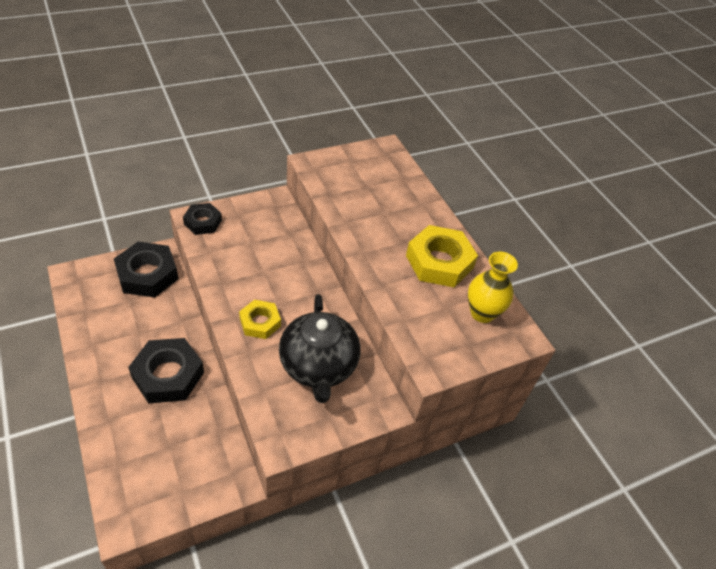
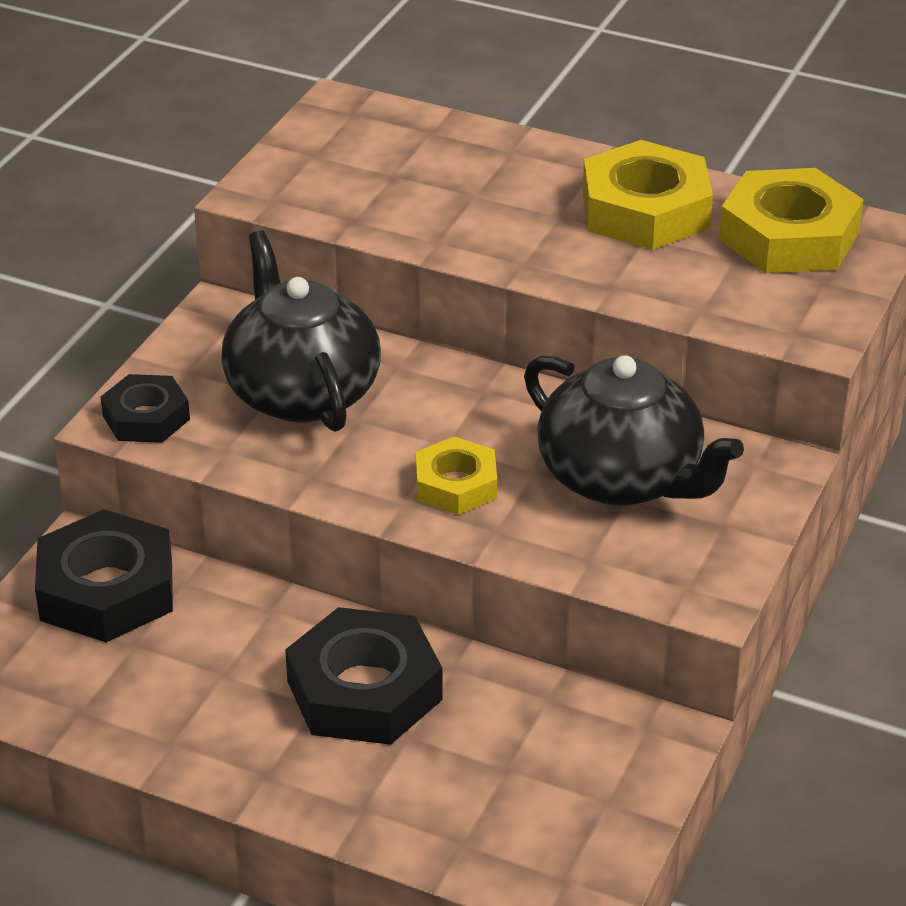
camera: 35 degrees left, 10 degrees down
yellow vase [468,252,518,323] -> yellow nut [719,168,864,273]
none -> black teapot [221,230,381,432]

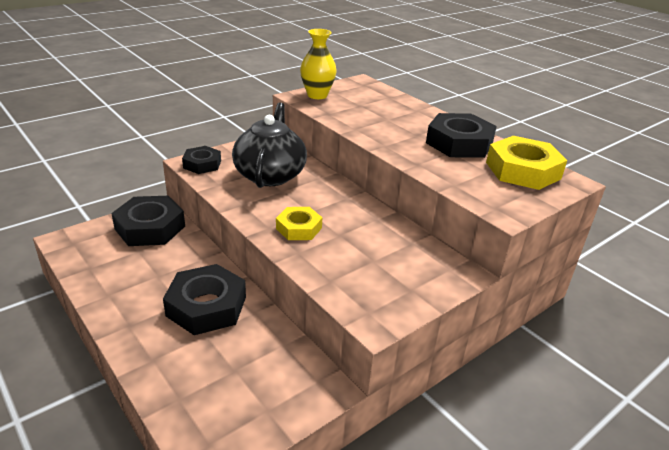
camera: 25 degrees right, 5 degrees down
black teapot [524,355,744,506] -> none
yellow nut [583,140,713,250] -> black nut [426,113,497,158]
none -> yellow vase [300,29,337,99]

